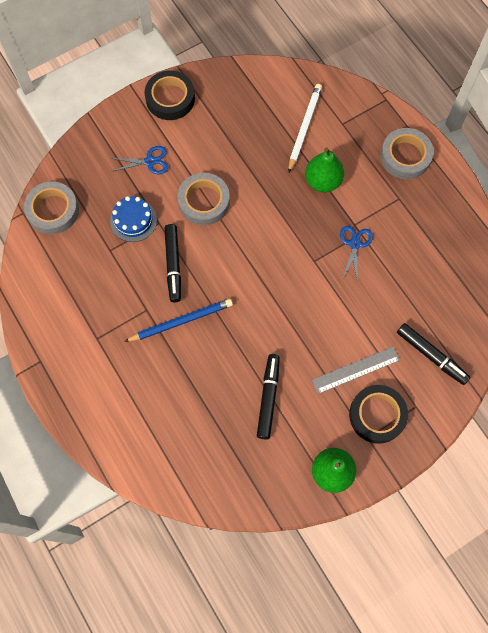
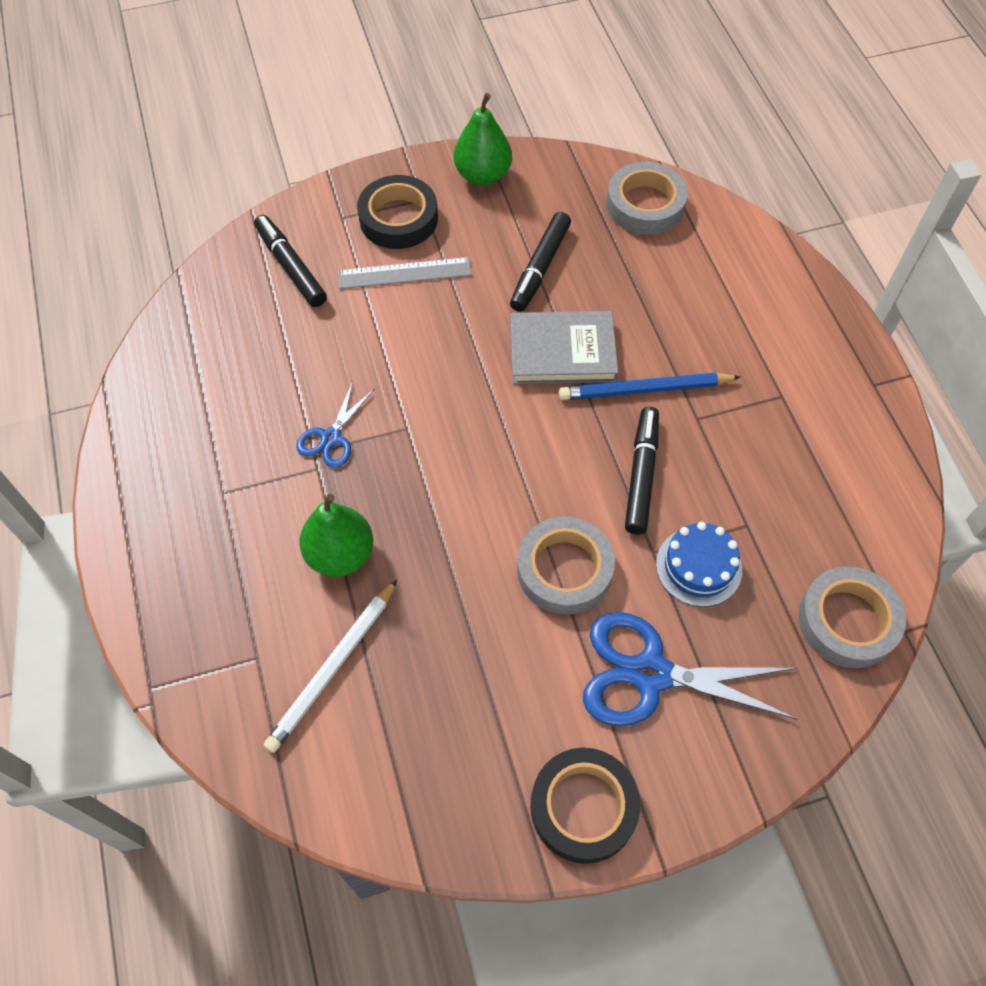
camera: 165 degrees left, 10 degrees down
blue scissors [111,146,168,174] -> blue scissors [583,612,797,726], size x1.87
grey tape [380,128,434,179] -> grey tape moved to [607,162,688,235]
none -> grey book [510,311,618,384]

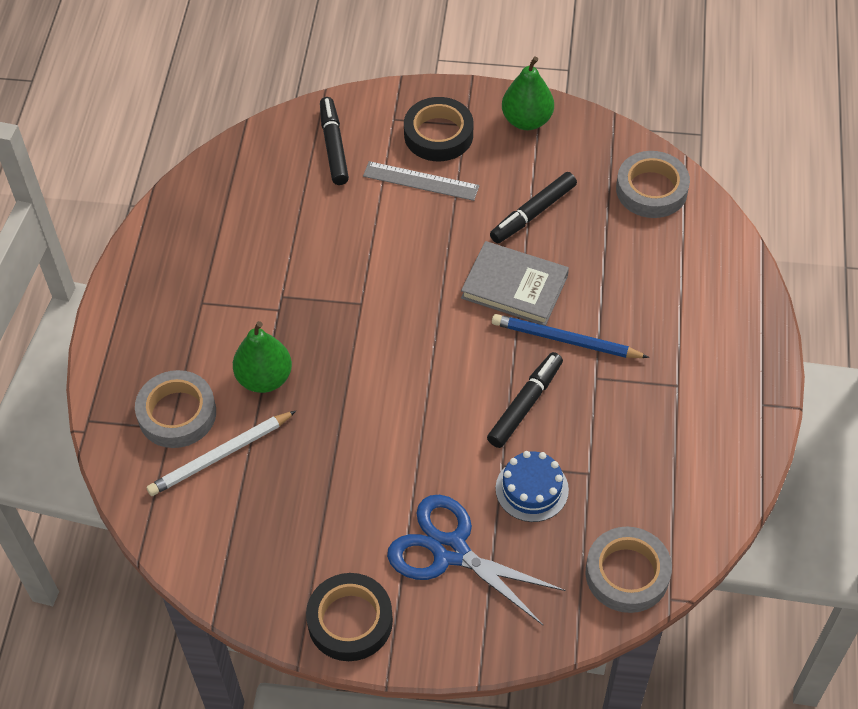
camera: 25 degrees right, 5 degrees down
blue scissors [296,381,374,468] -> none
grey tape [517,516,615,615] -> grey tape moved to [135,370,216,448]

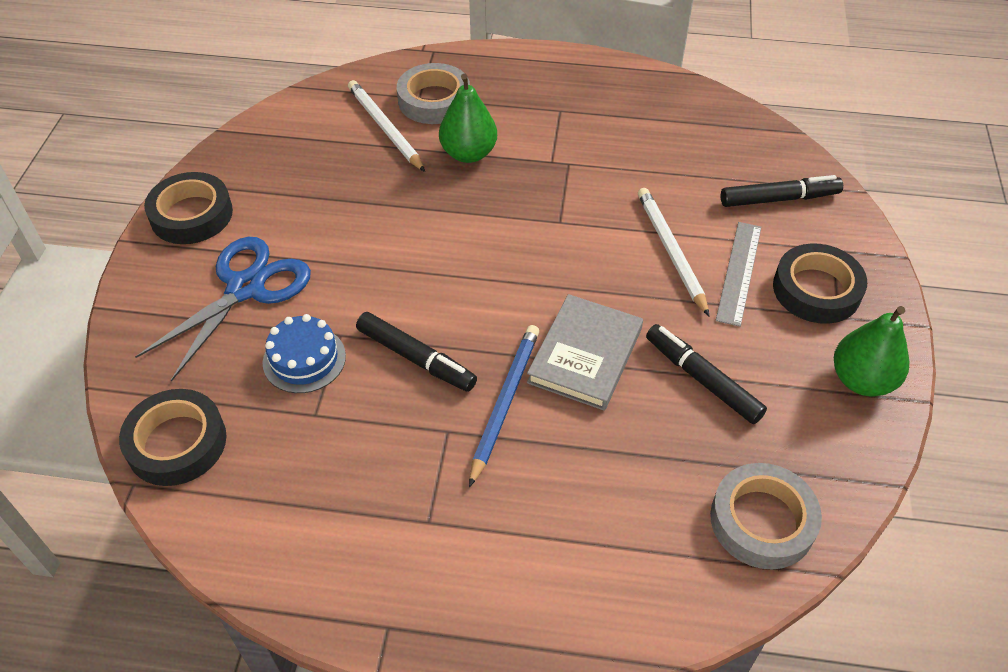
camera: 90 degrees right, 5 degrees down
grey tape [585,527,672,613] -> black tape [119,389,226,486]
none -> white pencil [638,188,710,317]

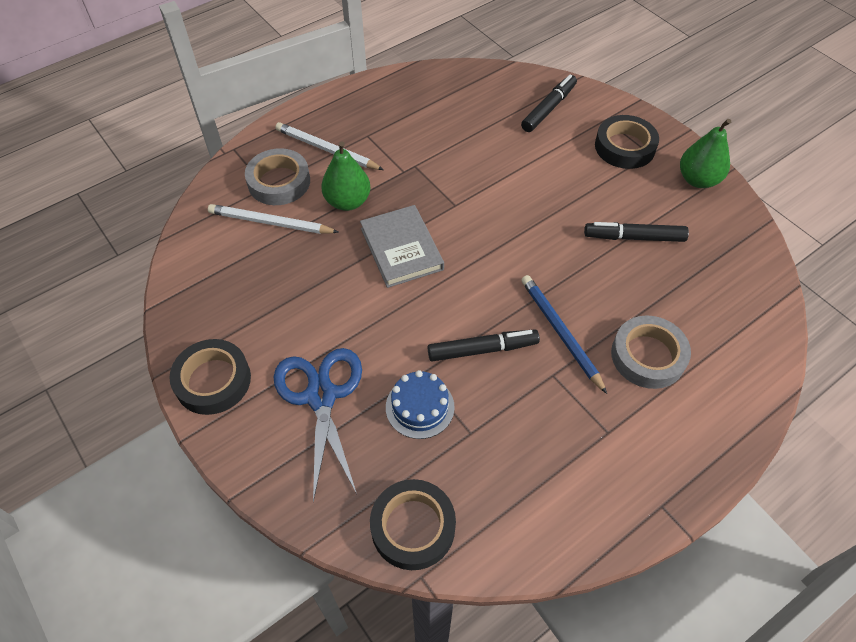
camera: 45 degrees left, 5 degrees up
grey book [527,294,643,411] -> grey book moved to [360,205,444,288]
white pencil [638,188,710,317] -> white pencil moved to [275,122,384,170]
grey tape [710,463,822,569] -> grey tape moved to [611,315,691,389]
grey ruler [716,222,761,327] -> none

